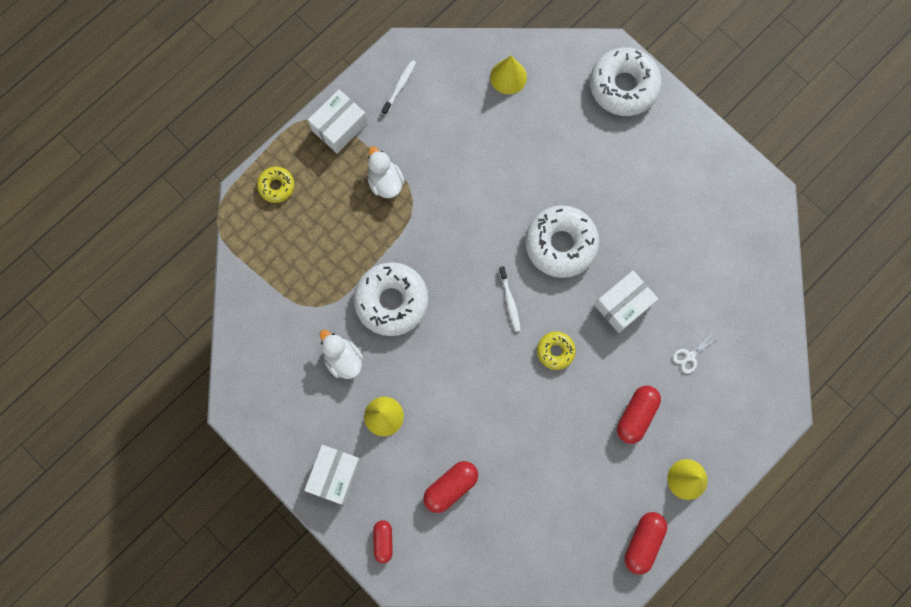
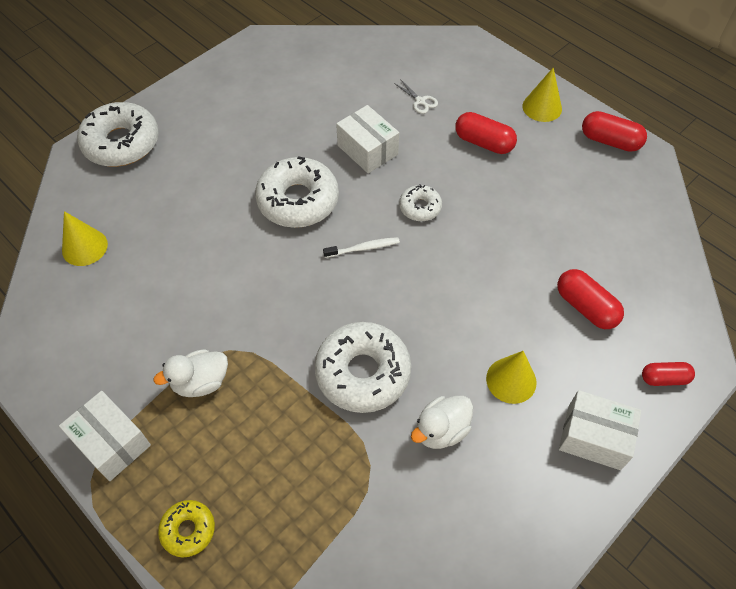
camera: 90 degrees left, 20 degrees down
white toothbrush [382,60,416,115] -> none
yellow donut [537,331,576,370] -> white donut [399,185,442,221]

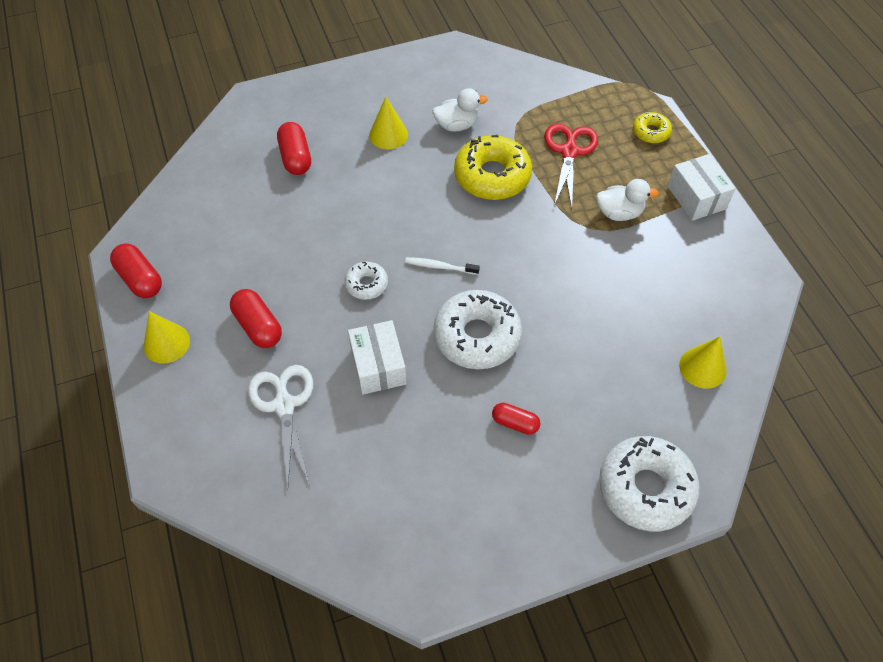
camera: 155 degrees left, 0 degrees up
white donut [314,322,411,413] -> yellow donut [454,135,532,200]
white scissors [394,79,438,114] -> white scissors [248,365,313,489], size x2.06
white box [559,390,641,470] -> none
red capsule [642,362,695,386] -> red capsule moved to [492,403,540,435]
none -> red scissors [544,123,598,208]

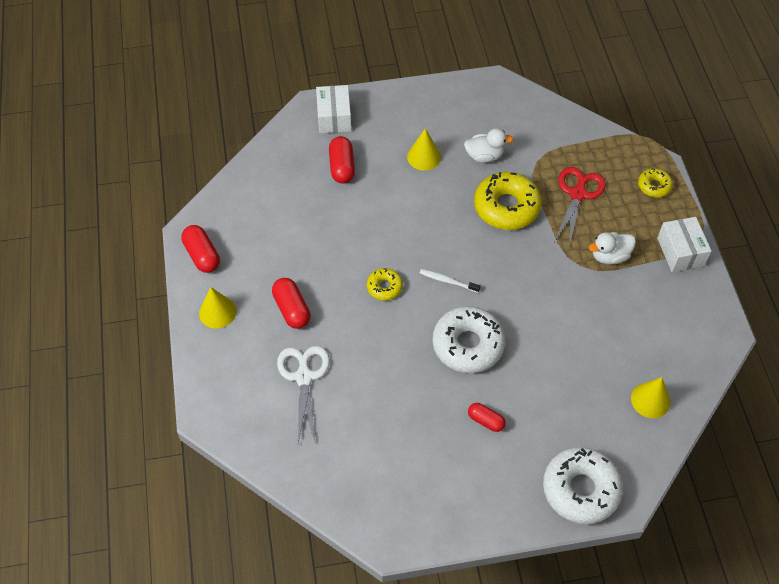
camera: 10 degrees right, 0 degrees up
white donut [344,262,388,300] -> yellow donut [367,268,403,301]
white box [348,320,407,395] -> white box moved to [316,85,351,133]
white duck [596,179,659,221] -> white duck turned 150 degrees clockwise [589,232,636,264]

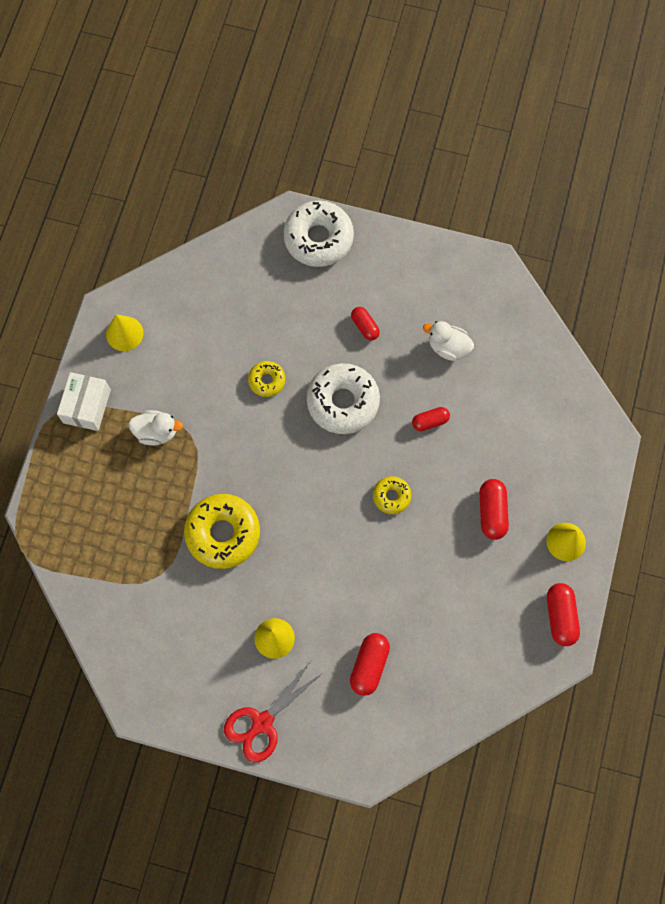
camera: 155 degrees left, 15 degrees up
white scissors [277,346,330,442] -> none
white box [316,85,351,133] -> none
white toothbrush [420,269,480,293] -> none
white duck [464,128,514,163] -> white duck moved to [423,321,474,361]
red scissors [555,167,606,246] -> red scissors moved to [224,661,324,762]
yellow cone [631,377,670,418] -> yellow cone moved to [106,314,144,351]
yellow donut [638,168,673,197] -> yellow donut moved to [248,361,286,397]
none -> red capsule [412,407,450,431]

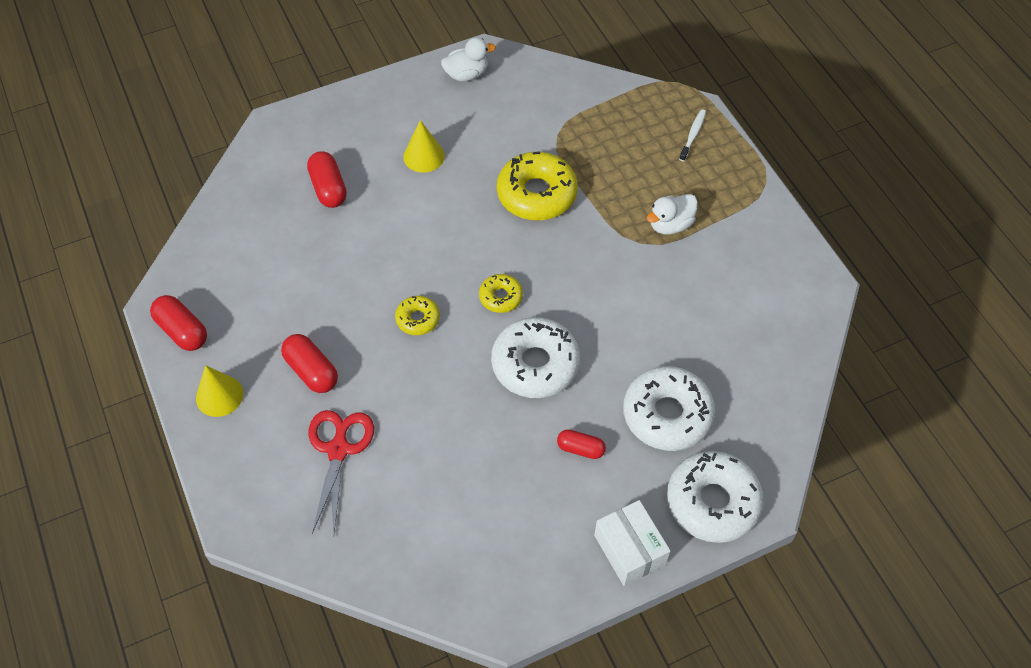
camera: 140 degrees right, 15 degrees down
white box [57,372,111,431] -> white box moved to [594,500,670,586]
yellow cone [106,314,144,351] -> none
red scissors [224,661,324,762] -> red scissors moved to [309,410,374,534]
yellow donut [248,361,286,397] -> yellow donut moved to [479,274,523,313]
red capsule [412,407,450,431] -> none
white duck [423,321,474,361] -> white duck moved to [441,37,496,81]
none -> white donut [623,366,716,451]
none -> white toothbrush [679,109,706,161]

